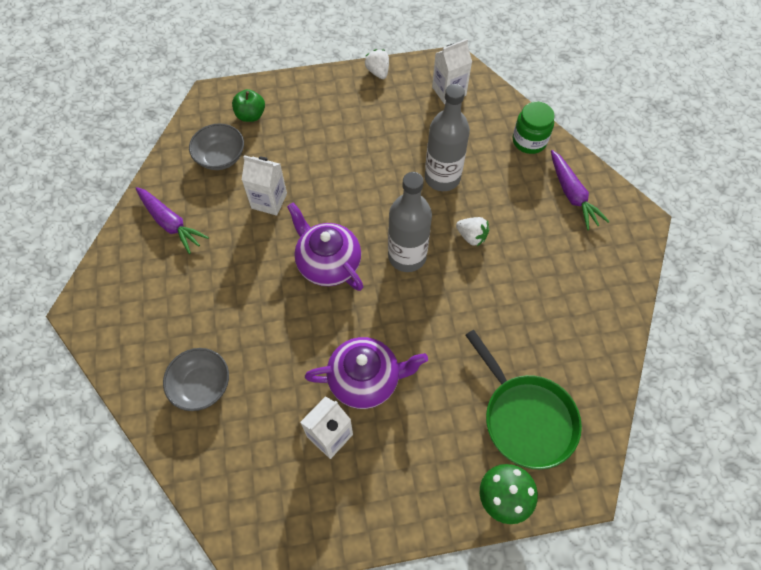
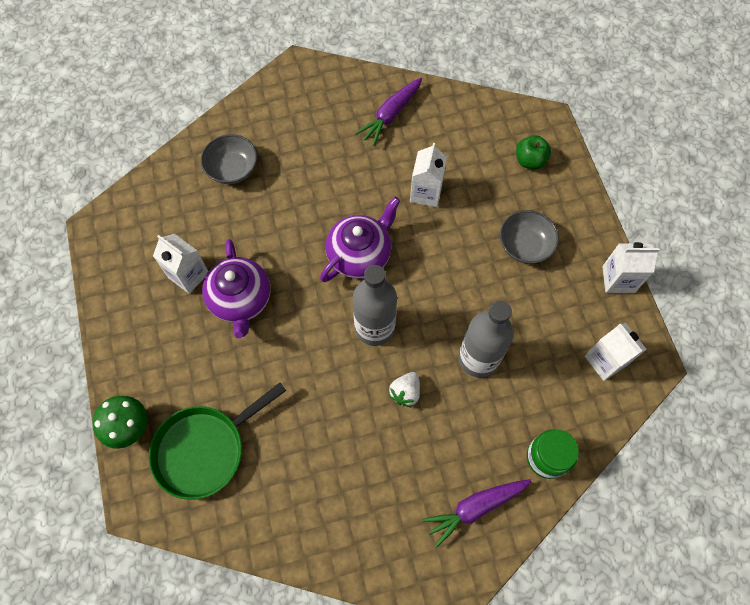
camera: 85 degrees right, 5 degrees up
grey bowl [189,124,244,170] -> grey bowl moved to [500,210,559,264]
white strawberry [365,49,389,79] -> white carton [602,242,660,293]

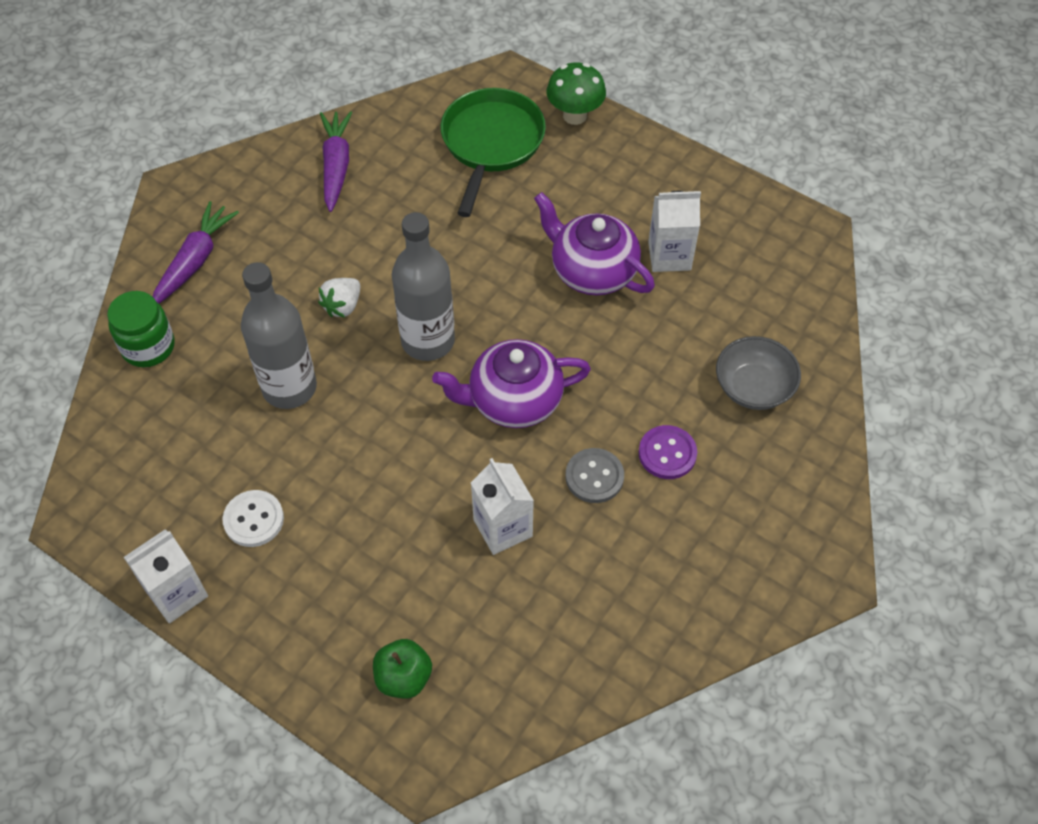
camera: 140 degrees right, 10 degrees down
purple teapot [320,196,401,282] -> purple teapot turned 75 degrees clockwise [432,339,591,428]
purple carrot [355,77,422,146] -> purple carrot moved to [320,111,353,212]
white strawberry [389,372,420,407] -> white strawberry turned 135 degrees counterclockwise [318,278,360,318]
grey bowl [500,210,559,264] -> none
white carton [585,323,647,381] -> none
none -> white button [222,490,284,547]
none -> grey button [565,448,624,503]
none -> purple button [639,425,697,479]

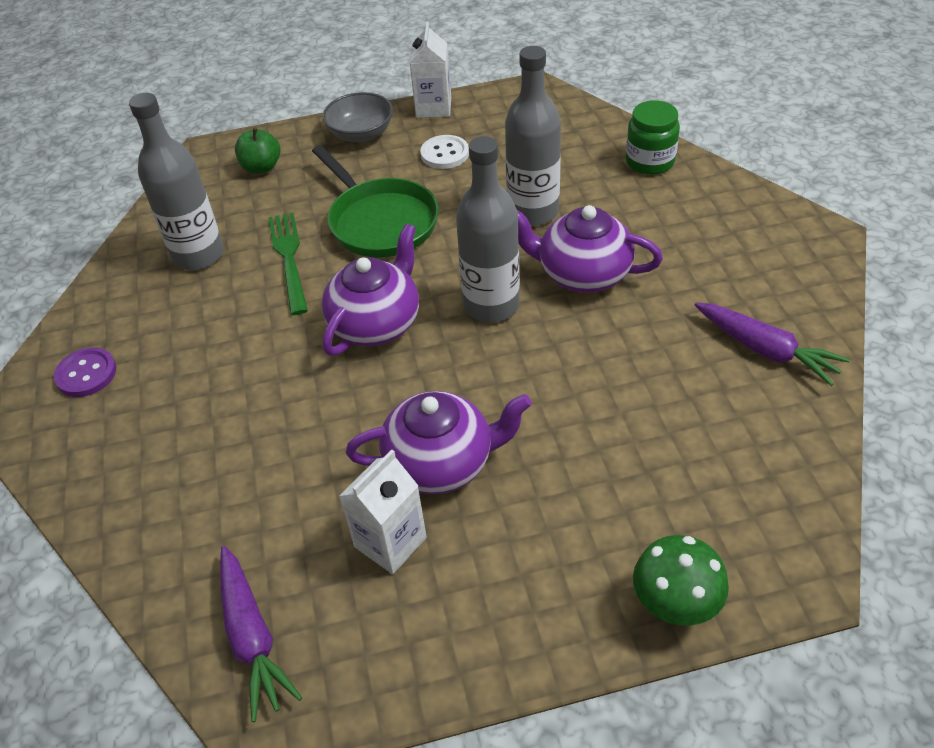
camera: 135 degrees right, 10 degrees down
purple carrot [153,201,239,304] -> purple carrot moved to [220,546,302,722]
white strawberry [318,278,360,318] -> purple teapot [517,205,663,293]
green pan [441,88,546,217] -> green pan moved to [312,145,439,258]
white carton [471,458,534,555] -> green fork [268,213,308,315]
grey button [565,448,624,503] -> none
purple button [639,425,697,479] -> purple button moved to [53,347,116,397]
grey bowl [716,336,801,410] -> grey bowl moved to [323,92,393,142]
none -> grey bottle [129,93,224,270]

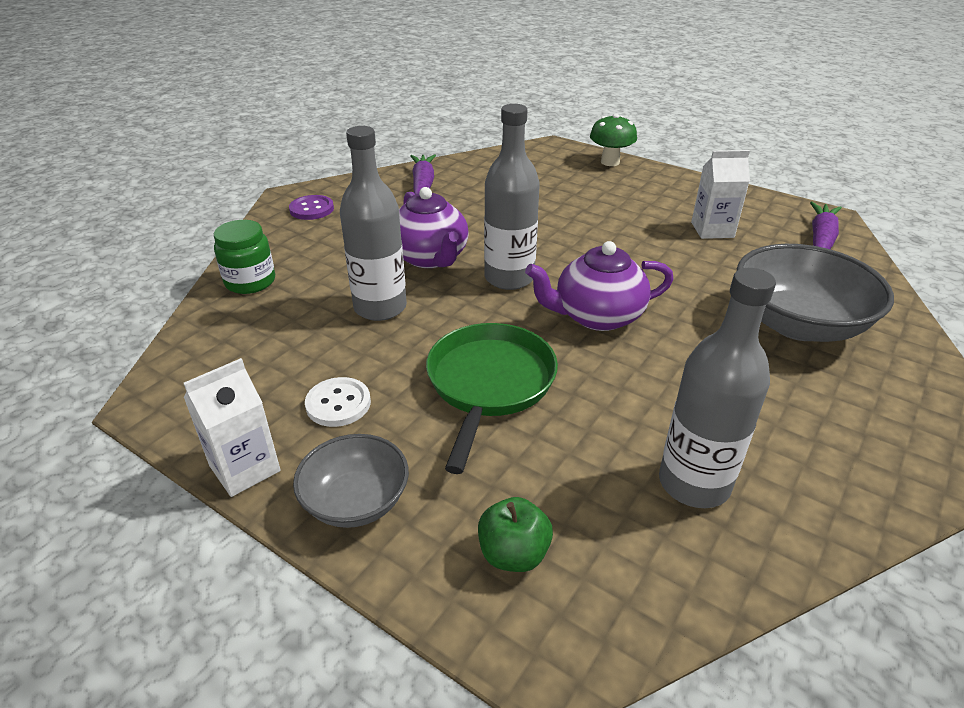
camera: 135 degrees left, 10 degrees down
purple button [53,347,116,397] -> purple button moved to [289,195,334,220]
green fork [268,213,308,315] -> none
purple teapot [346,391,532,494] -> none
none -> grey bowl [737,244,894,342]

